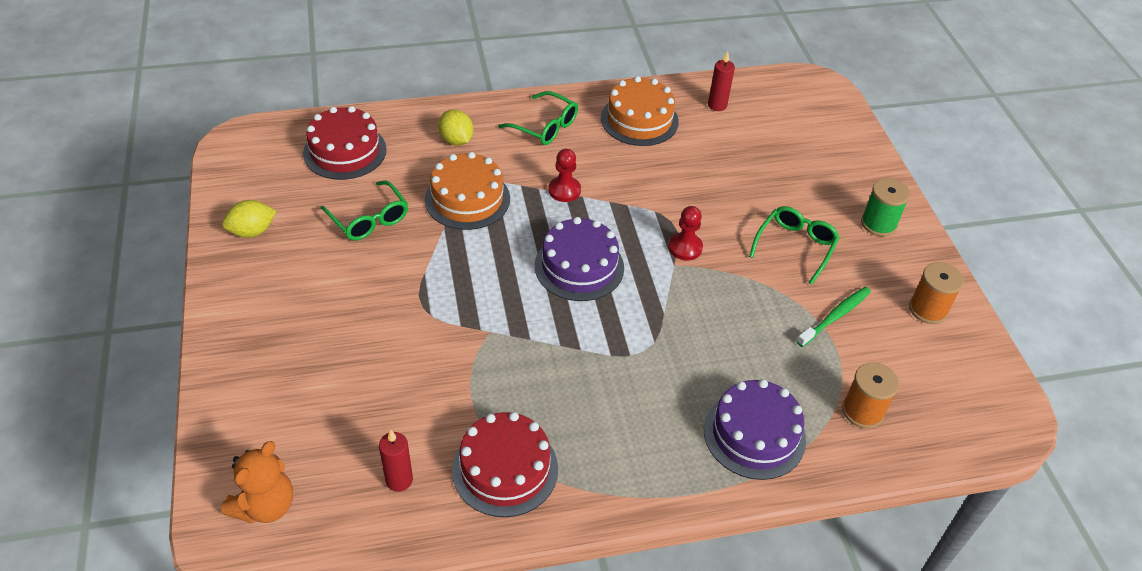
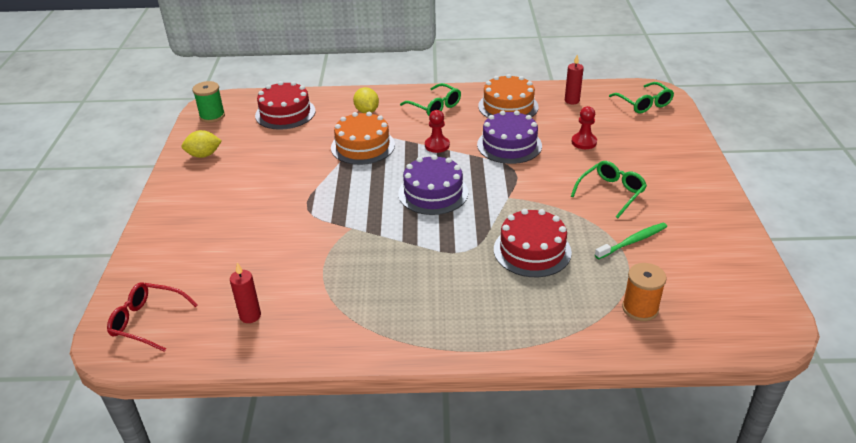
camera: 15 degrees right, 10 degrees down
orange teddy bear [221,441,293,524] -> red glasses [107,282,198,352]
green glasses [321,181,408,241] -> green glasses moved to [609,82,674,113]
red cake [452,412,558,517] -> red cake moved to [494,209,572,277]
red pawn [669,206,703,260] -> red pawn moved to [572,106,597,149]
purple cake [704,379,806,480] -> purple cake moved to [477,111,542,164]
green spool [861,178,910,237] -> green spool moved to [193,81,225,123]
orange spool [909,262,964,324] -> none

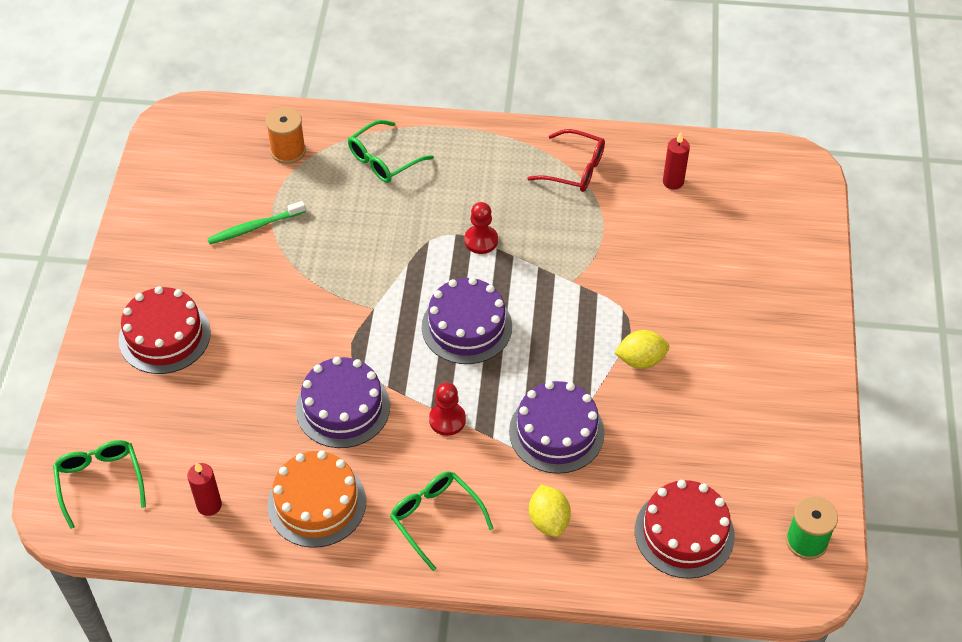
camera: 175 degrees left, 15 degrees up
red glasses [107,282,198,352] -> red glasses moved to [527,129,605,192]
yellow lemon [182,130,222,158] -> yellow lemon moved to [614,330,669,369]
orange cake [331,112,395,165] -> purple cake [509,381,605,474]
red cake [494,209,572,277] -> red cake moved to [119,286,211,374]
green glasses [571,161,647,218] -> green glasses moved to [348,120,434,183]
red pawn [572,106,597,149] -> red pawn moved to [464,202,498,254]

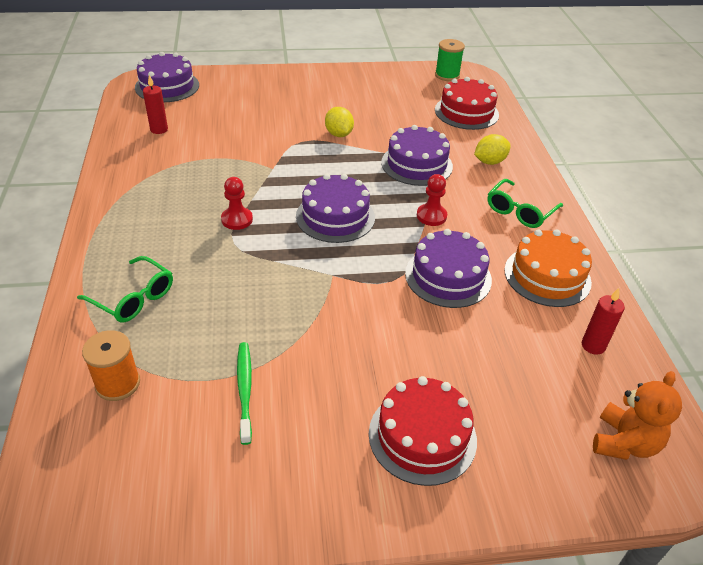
camera: 105 degrees left, 10 degrees down
green glasses [53,440,146,529] -> orange teddy bear [593,371,682,460]
green toothbrush [207,201,306,244] -> green toothbrush turned 150 degrees counterclockwise [237,342,252,445]
red glasses [527,129,605,192] -> none
none -> purple cake [135,52,199,102]

